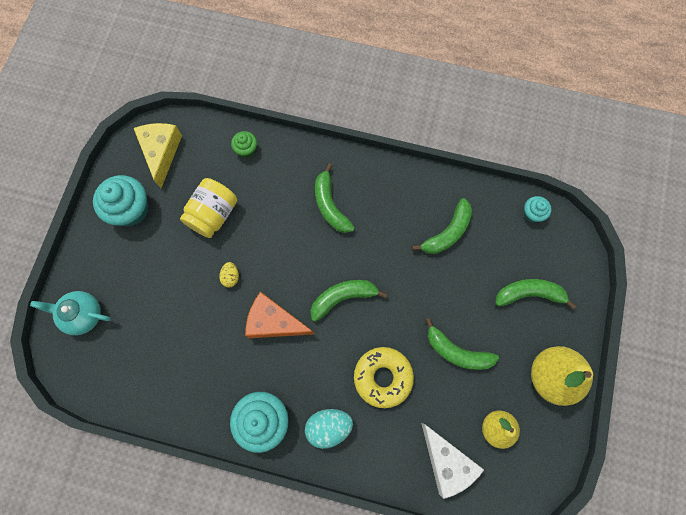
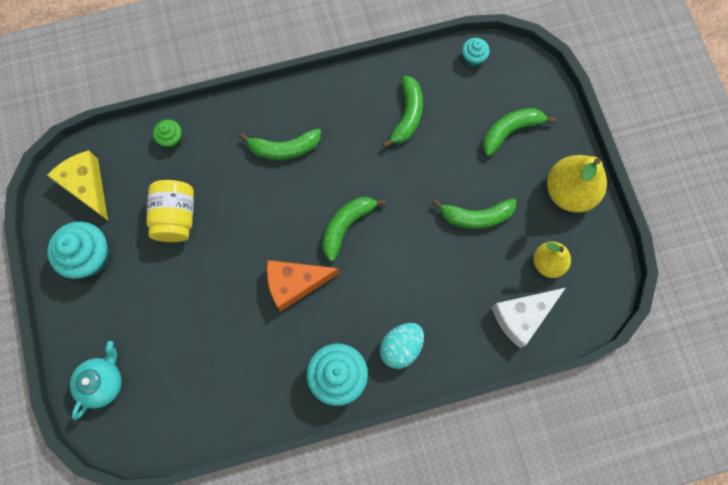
camera: 30 degrees left, 0 degrees up
turquoise teapot [30,291,111,335] -> turquoise teapot turned 135 degrees clockwise [70,341,122,420]
yellow egg [219,262,239,288] -> none
green banana [315,163,355,233] -> green banana turned 45 degrees counterclockwise [240,129,321,160]
yellow donut [354,347,414,408] -> none
white cheese [421,423,484,499] -> white cheese turned 120 degrees clockwise [492,288,565,348]

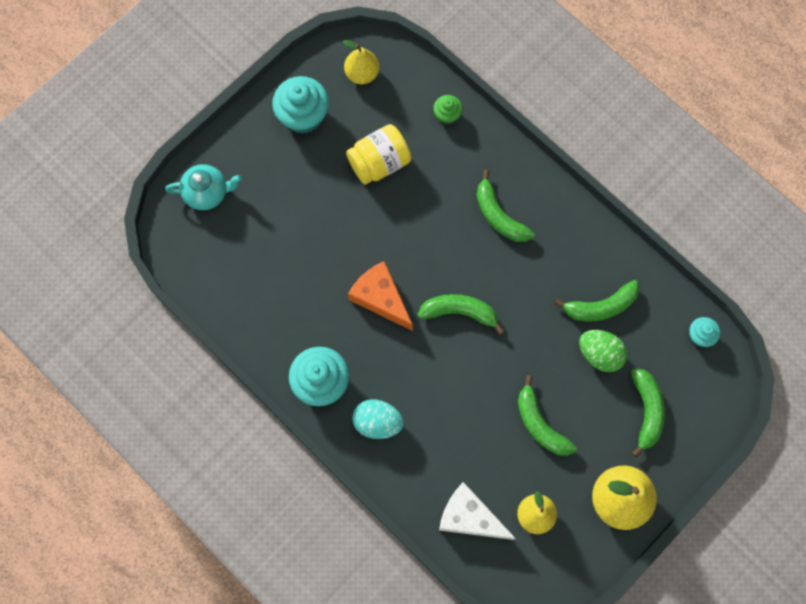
camera: 60 degrees right, 0 degrees up
yellow cheese [47,150,108,221] -> yellow pear [343,40,379,84]
green banana [483,108,556,156] -> green banana turned 60 degrees clockwise [631,368,665,458]
none -> green egg [579,330,627,372]

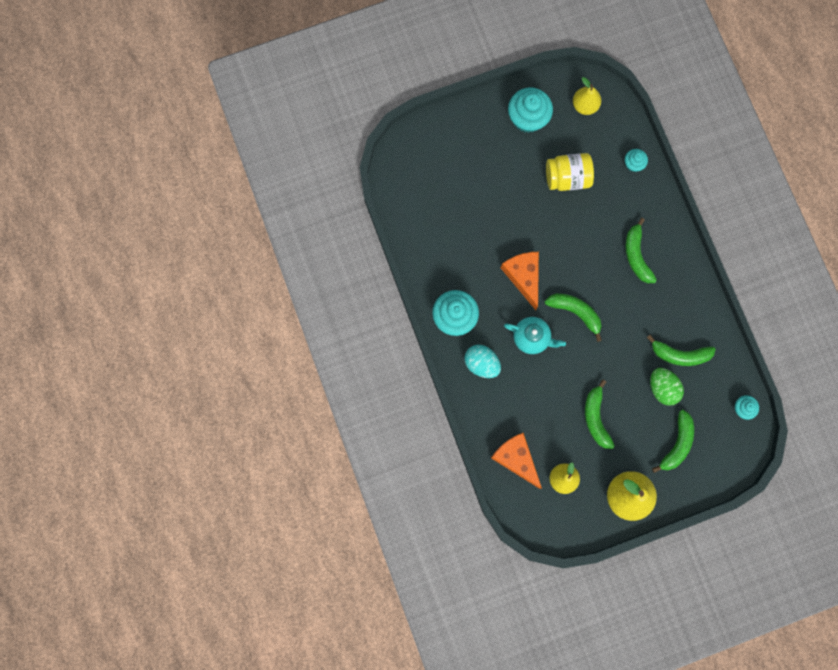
camera: 25 degrees right, 5 degrees up
turquoise teapot [165,164,242,210] -> turquoise teapot moved to [504,317,566,354]
green cupcake [433,95,463,124] -> turquoise cupcake [625,149,648,172]
white cheese [439,482,516,540] -> orange cheese [491,433,542,489]

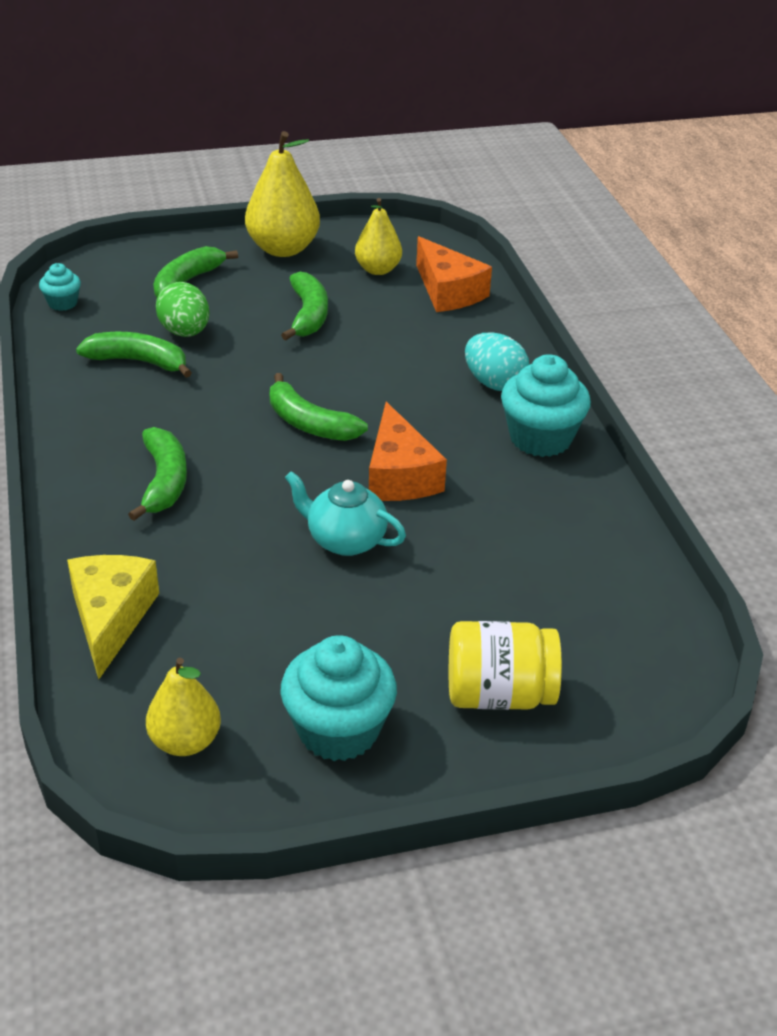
camera: 175 degrees left, 40 degrees down
turquoise teapot [504,317,566,354] -> turquoise teapot moved to [285,471,406,556]
yellow jar [546,153,594,191] -> yellow jar moved to [449,621,562,710]
turquoise cupcake [625,149,648,172] -> yellow cheese [67,555,159,679]

